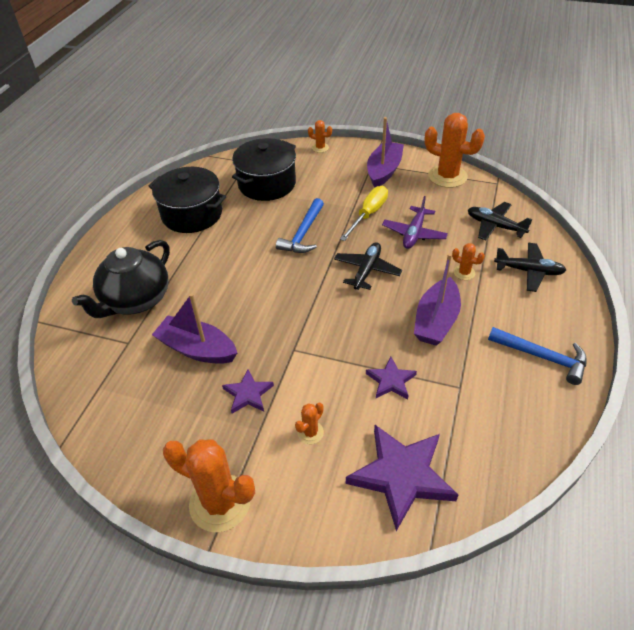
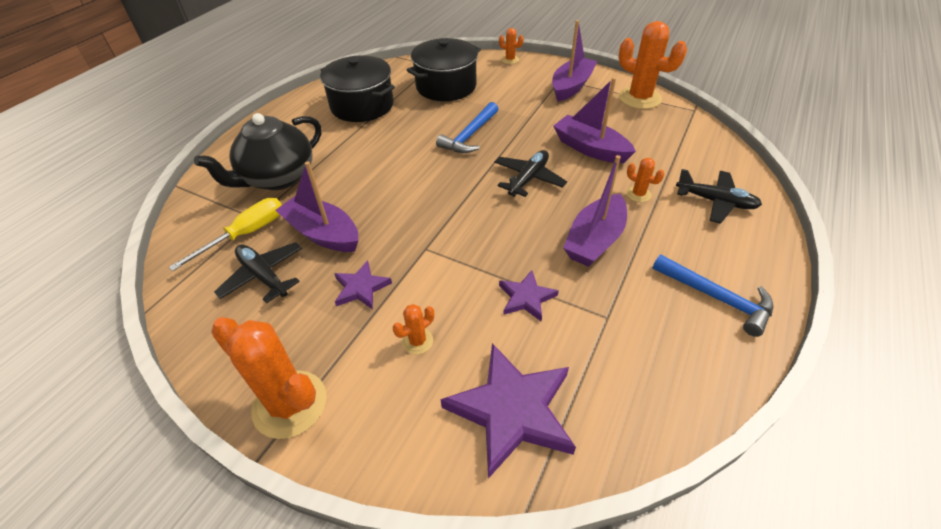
camera: 10 degrees right, 0 degrees up
yellow screwdriver [340,186,388,241] -> yellow screwdriver moved to [169,198,282,271]
purple plane [382,196,448,249] -> purple boat [553,77,636,163]
black plane [468,202,533,240] -> black plane moved to [214,242,302,303]

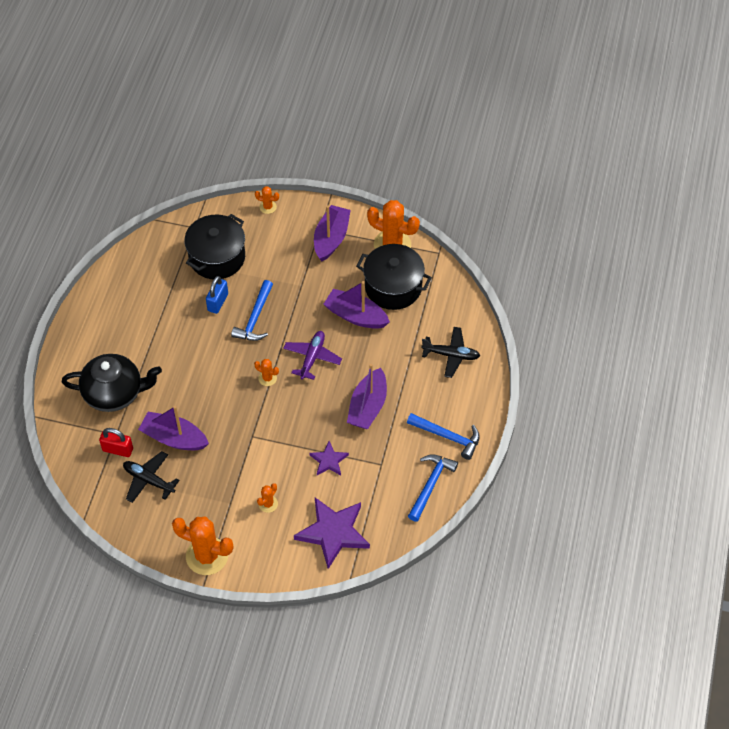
camera: 15 degrees left, 10 degrees up
yellow screwdriver [169,198,282,271] -> red padlock [99,428,133,457]
black teapot [194,113,321,190] -> black teapot turned 120 degrees counterclockwise [62,354,162,412]
black pot [320,55,395,122] -> black pot moved to [356,244,432,310]
purple star [334,261,392,309] -> none
black plane [494,150,567,197] -> purple plane [283,331,342,380]
orange cactus [626,158,665,202] -> orange cactus moved to [254,359,279,386]
none -> blue padlock [206,276,228,314]
none -> blue hammer [408,454,458,522]

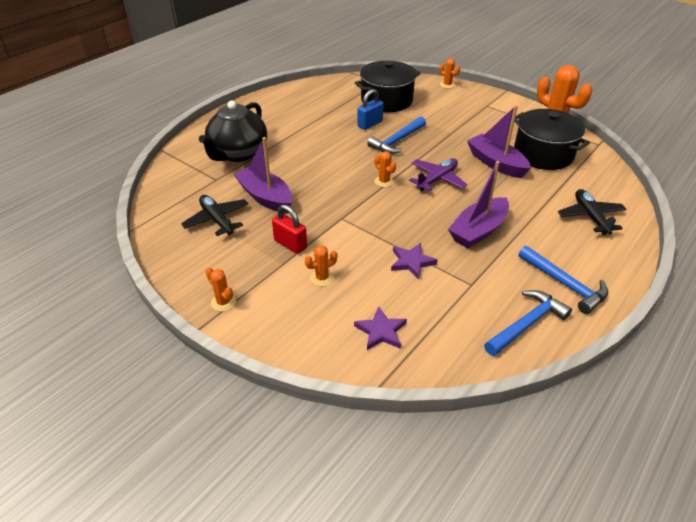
camera: 25 degrees right, 15 degrees down
black teapot [62,354,162,412] -> black teapot turned 90 degrees clockwise [199,101,267,162]
red padlock [99,428,133,457] -> red padlock moved to [272,204,307,254]
orange cactus [172,516,234,575] -> orange cactus [206,268,236,312], size x0.47
purple star [294,498,370,569] -> purple star [354,306,407,350], size x0.53
purple boat [314,205,351,261] -> none
black plane [421,327,480,378] -> black plane turned 135 degrees counterclockwise [558,189,626,235]

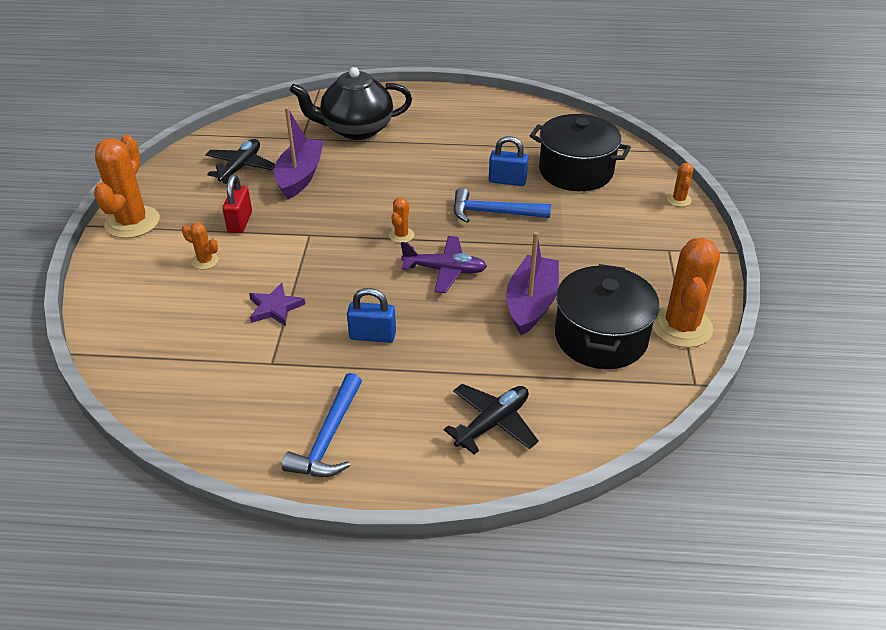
camera: 55 degrees right, 0 degrees up
orange cactus [206,268,236,312] -> orange cactus [94,135,160,238], size x2.14
purple star [354,306,407,350] -> none
purple boat [448,161,509,248] -> blue padlock [347,288,396,343]
blue hammer [484,290,572,356] -> none

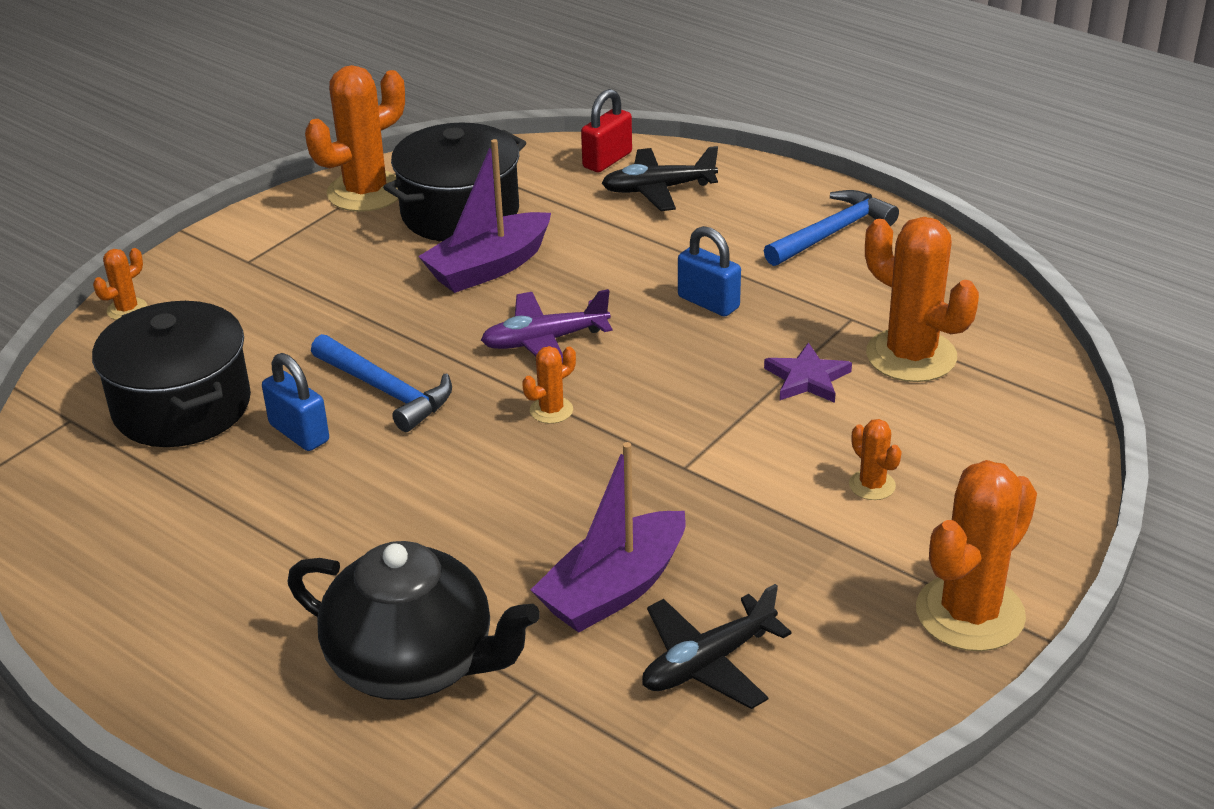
camera: 145 degrees left, 5 degrees down
red padlock [223,174,252,233] -> red padlock moved to [581,89,632,172]
purple plane [401,236,487,293] -> purple plane turned 60 degrees counterclockwise [481,289,612,362]
none -> orange cactus [865,217,979,382]

